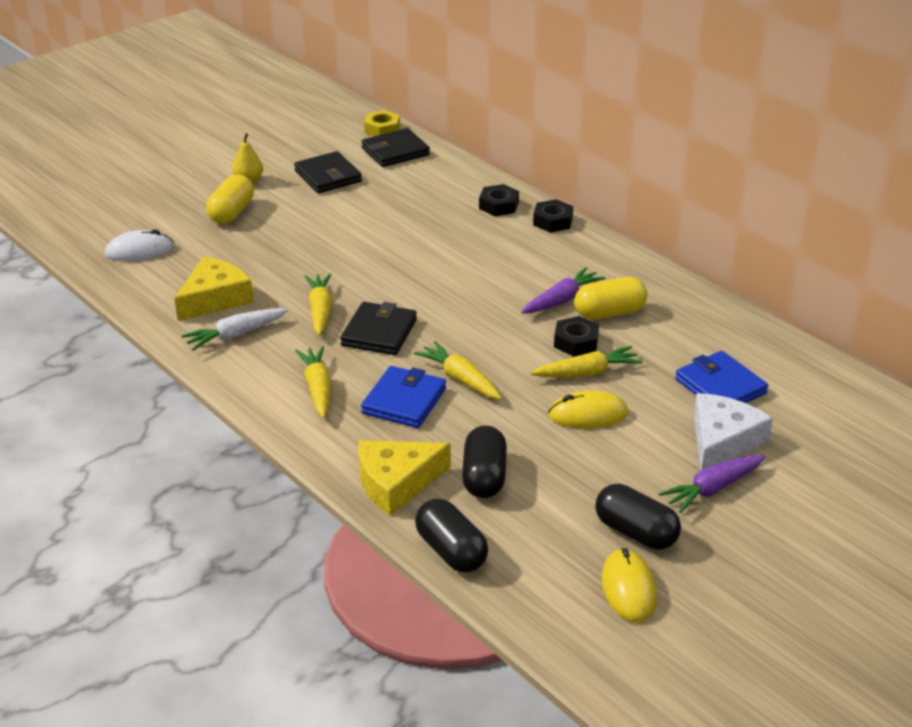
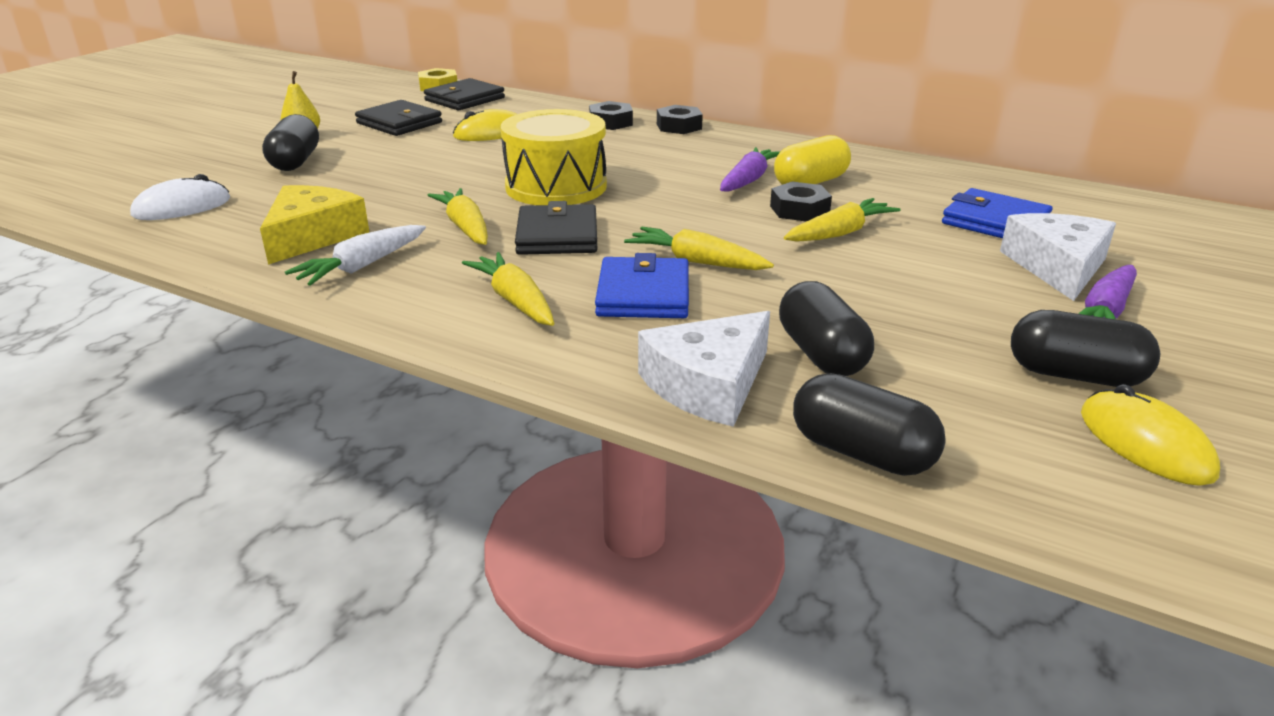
camera: 20 degrees left, 5 degrees down
yellow capsule [206,175,254,224] -> black capsule [262,114,319,171]
yellow cheese [358,440,451,516] -> white cheese [638,311,770,427]
yellow mouse [548,391,629,428] -> yellow mouse moved to [453,109,517,141]
none -> yellow drum [501,109,607,205]

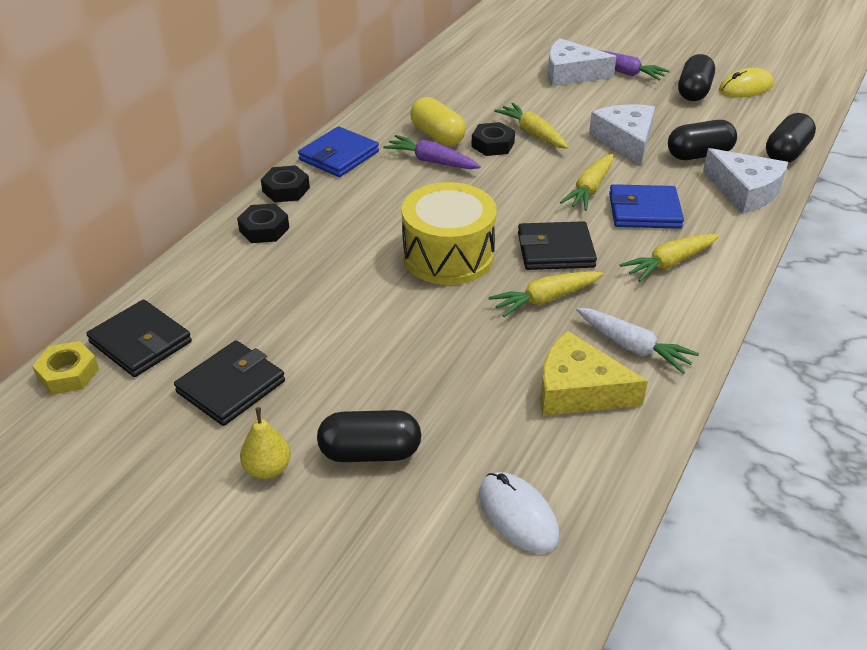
camera: 90 degrees left, 10 degrees up
yellow mouse [453,109,517,141] -> none
blue wallet [942,188,1052,238] -> blue wallet moved to [298,126,379,177]
none -> white cheese [589,104,655,165]

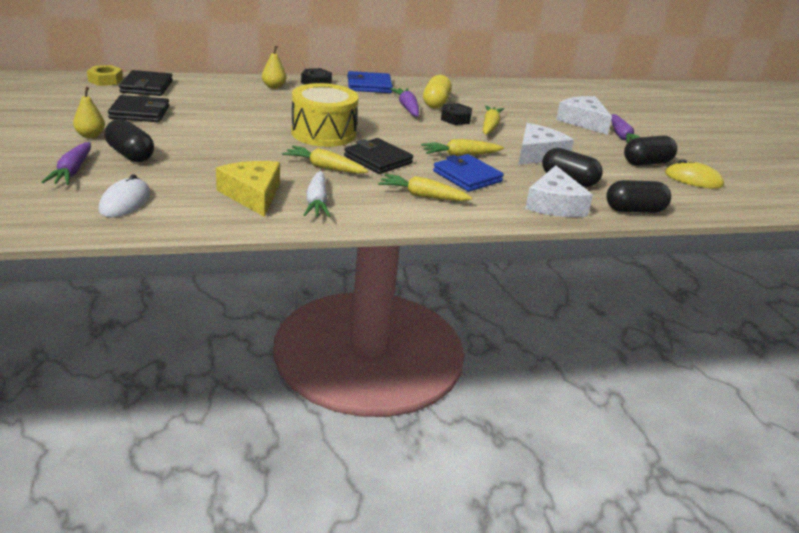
camera: 45 degrees right, 10 degrees down
black nut [237,204,289,243] -> yellow pear [262,46,286,89]
none -> purple carrot [42,142,91,185]

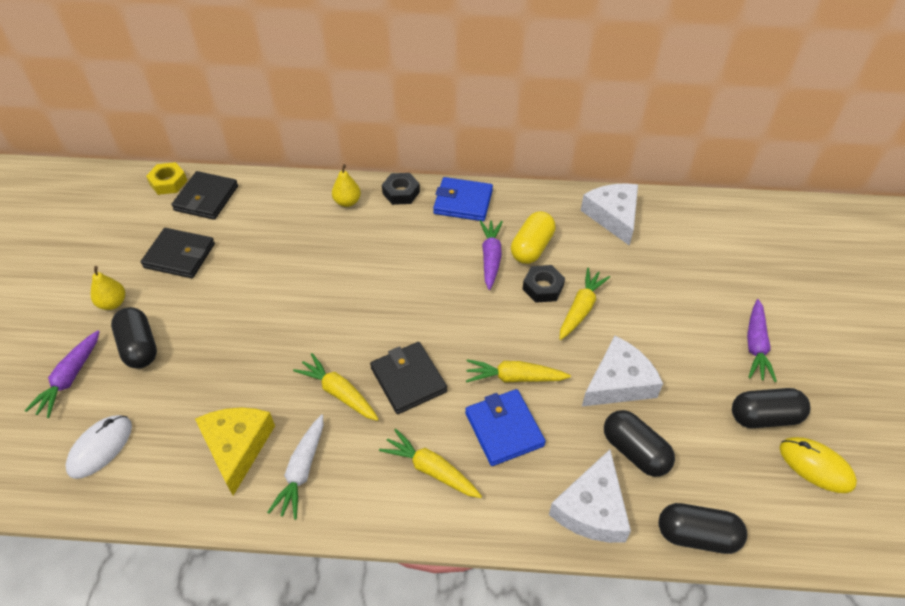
camera: 20 degrees right, 20 degrees up
yellow drum [291,83,358,147] -> none
white cheese [556,96,612,135] -> white cheese moved to [581,183,638,246]

